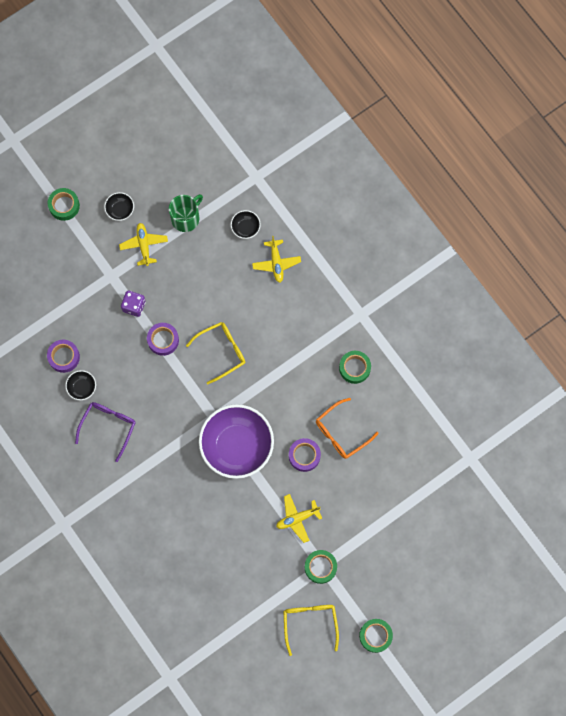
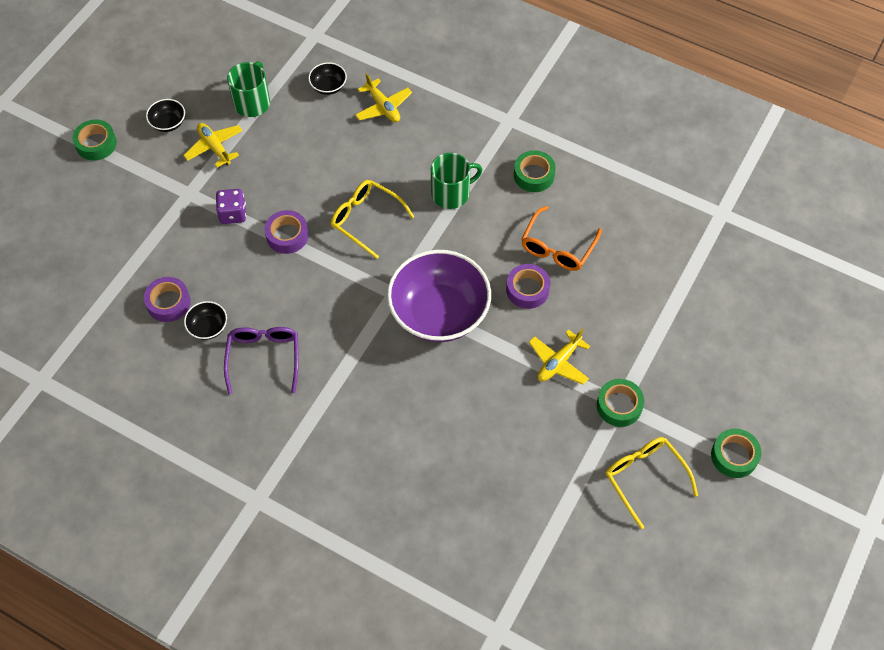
camera: 25 degrees left, 15 degrees down
yellow glasses [186,322,245,384] -> yellow glasses turned 90 degrees counterclockwise [331,180,414,259]
none -> green mug [431,153,482,209]

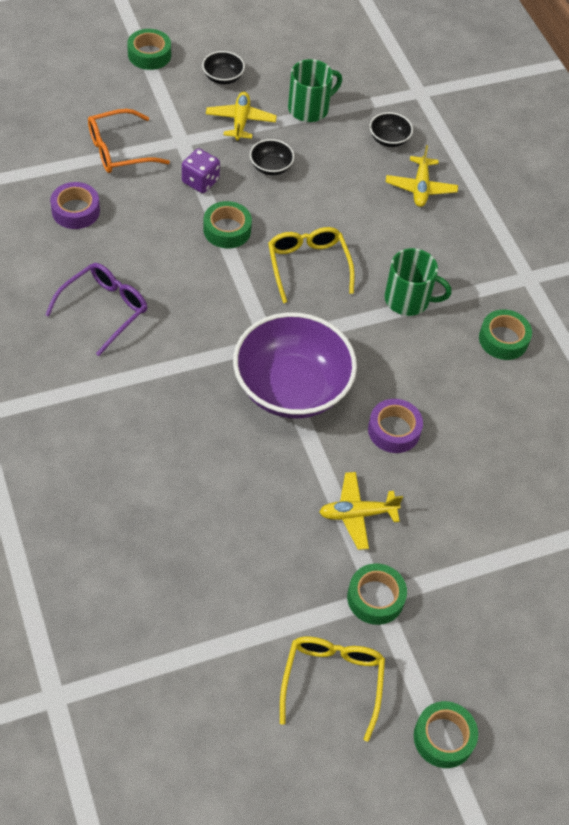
camera: 35 degrees right, 5 degrees down
black bowl [184,301,227,340] -> black bowl moved to [250,139,294,175]
purple tape [265,210,309,254] -> green tape [203,201,252,248]
orange glasses [521,206,602,271] -> orange glasses moved to [88,109,170,173]

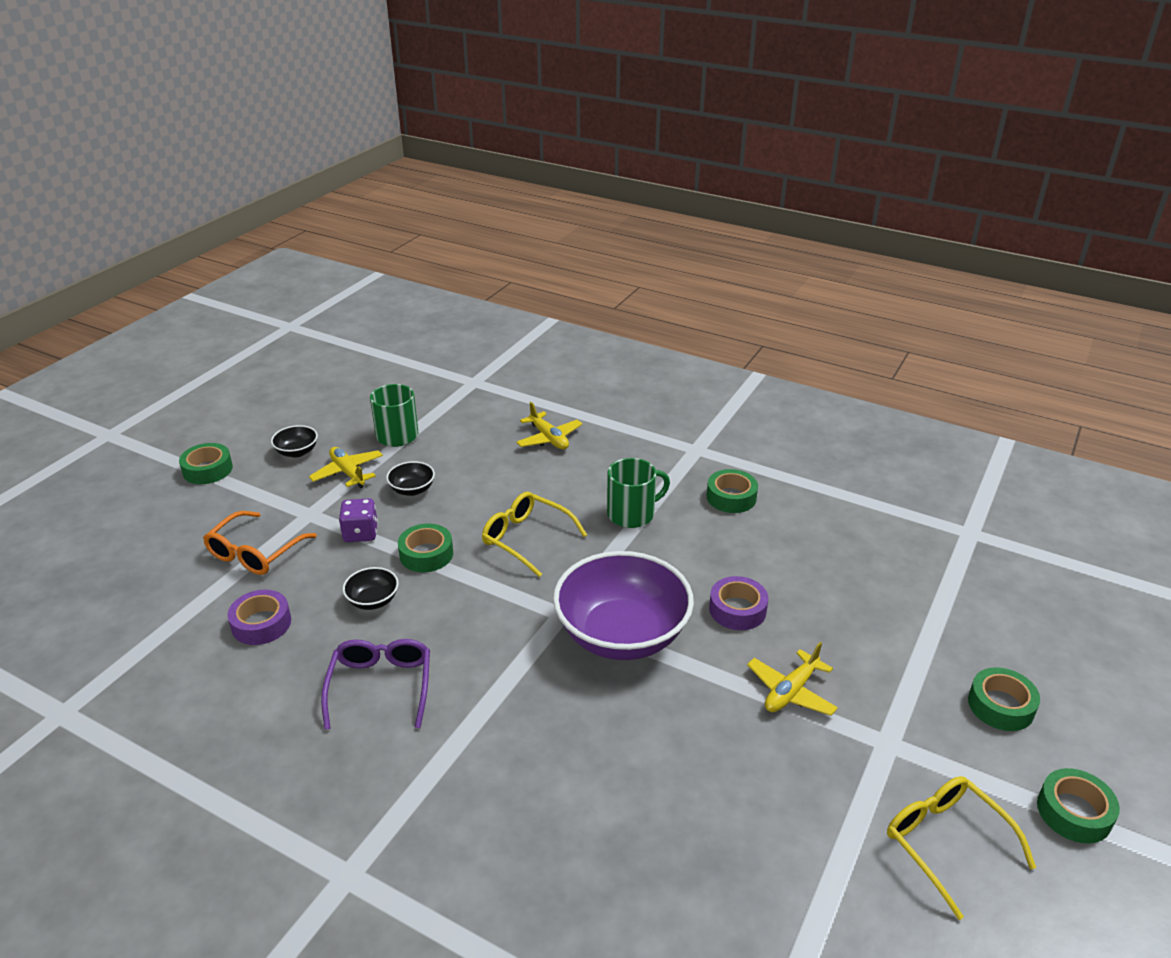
camera: 35 degrees left, 20 degrees down
green tape [347,563,407,625] -> green tape moved to [968,667,1040,731]
black bowl [370,112,413,147] -> black bowl moved to [343,567,399,610]

